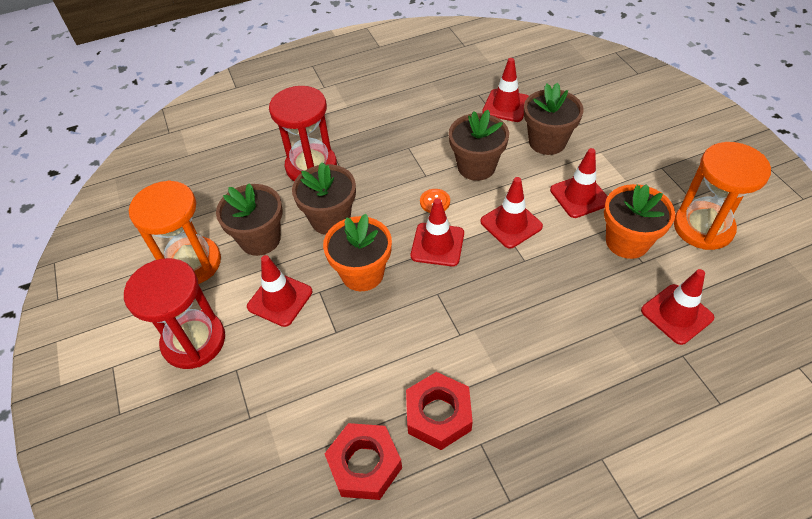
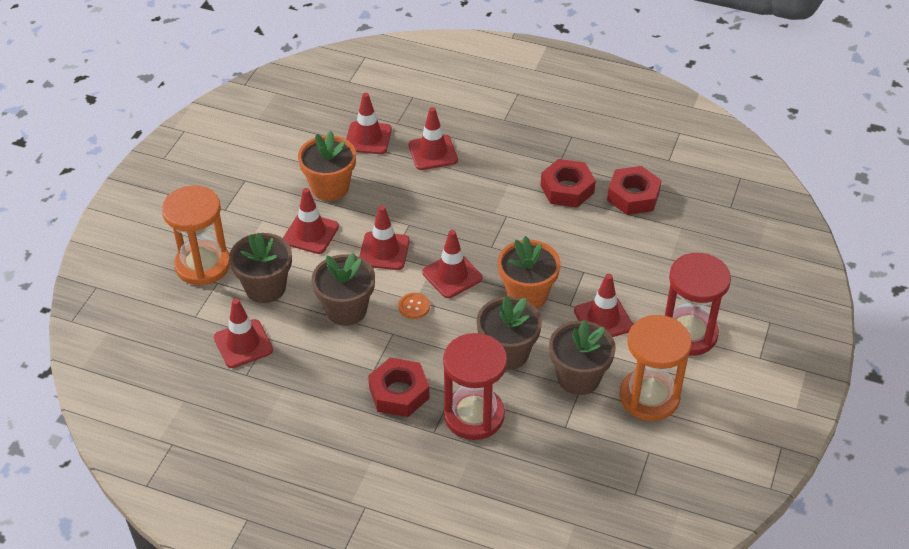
camera: 140 degrees left, 5 degrees down
orange hourglass [674,142,771,250] -> orange hourglass moved to [162,185,230,286]
none -> red nut [368,358,430,417]
none -> red traffic cone [409,107,458,170]

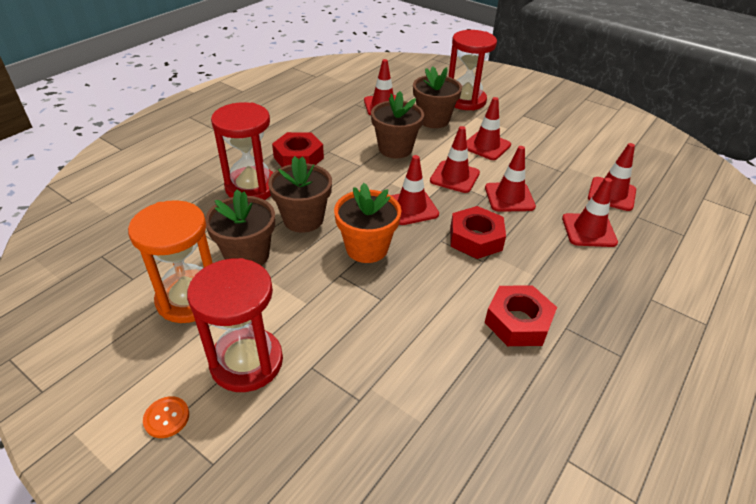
camera: 105 degrees right, 5 degrees down
orange hourglass [162,185,230,286] -> red hourglass [448,30,497,110]
orange flower pot [298,131,356,201] -> none
orange button [398,293,430,319] -> orange button moved to [143,396,189,438]
red traffic cone [574,274,633,337] -> red traffic cone moved to [485,146,536,212]
red nut [607,166,661,215] -> red nut moved to [450,206,506,259]

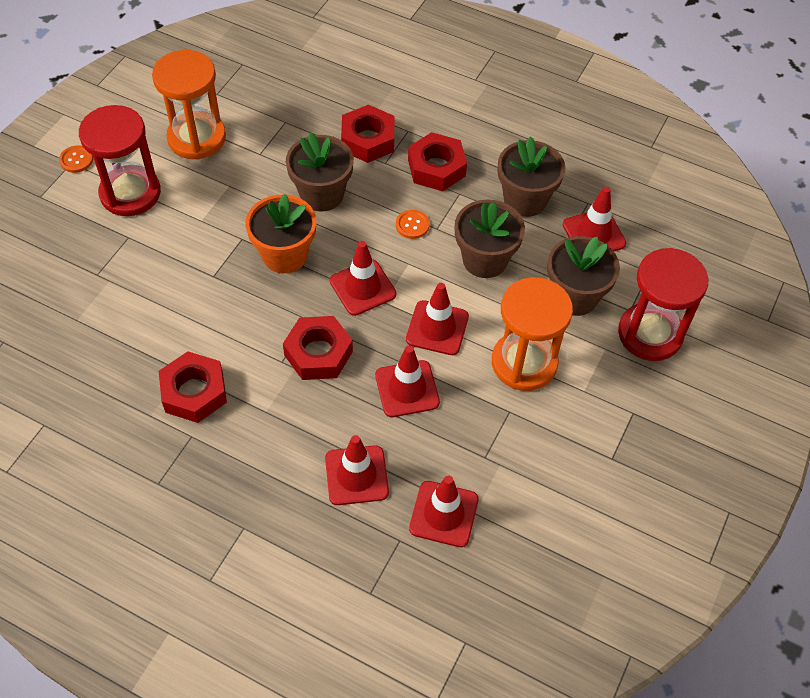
camera: 80 degrees right, 15 degrees up
brown flower pot [205,189,275,266] -> brown flower pot moved to [498,136,565,217]
red hourglass [211,102,273,200] -> red nut [341,104,394,163]
red traffic cone [467,97,511,160] -> orange hourglass [492,277,573,391]
none -> orange button [396,210,429,239]

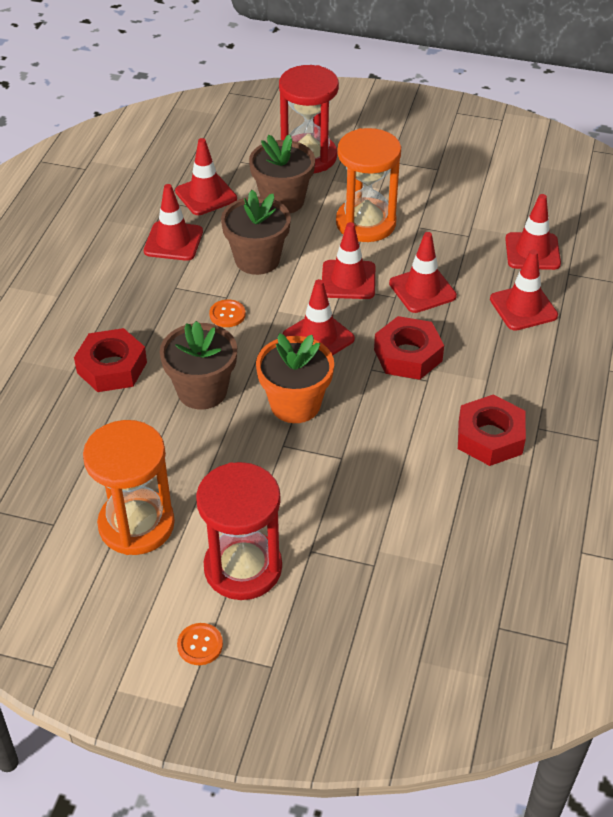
camera: 100 degrees left, 10 degrees down
red nut [408,132,467,191] -> none
brown flower pot [498,136,565,217] -> red traffic cone [144,184,203,261]

